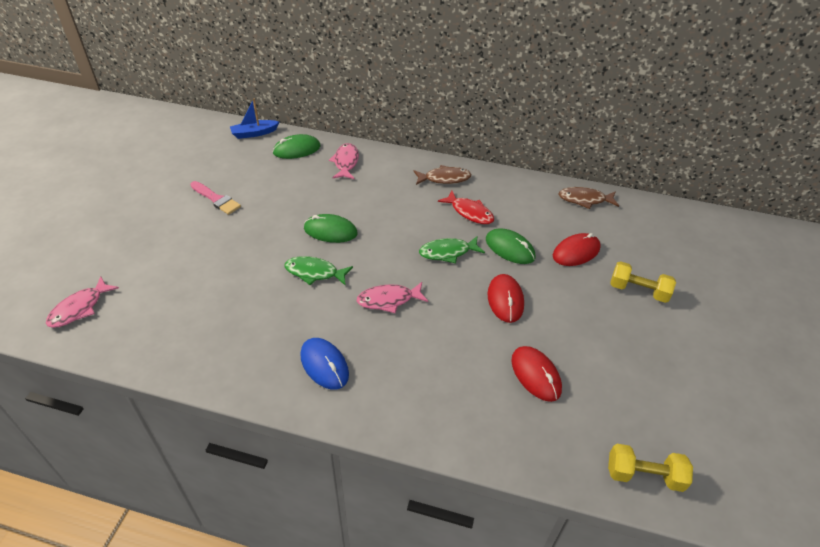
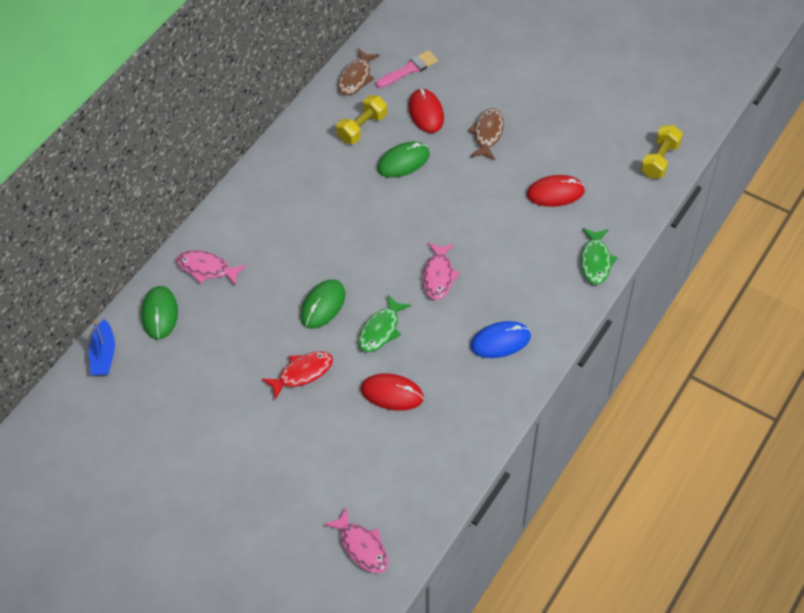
camera: 70 degrees left, 10 degrees up
pink brush [190,181,241,215] -> pink brush moved to [376,50,438,88]
brown fish [413,165,471,185] -> brown fish moved to [468,108,504,160]
green fish [419,236,485,263] -> green fish moved to [581,228,617,285]
red fish [438,191,494,224] -> red fish moved to [262,351,333,400]
red mouse [487,274,524,323] -> red mouse moved to [361,373,424,411]
yellow dumbbell [610,261,676,303] -> yellow dumbbell moved to [336,95,387,144]

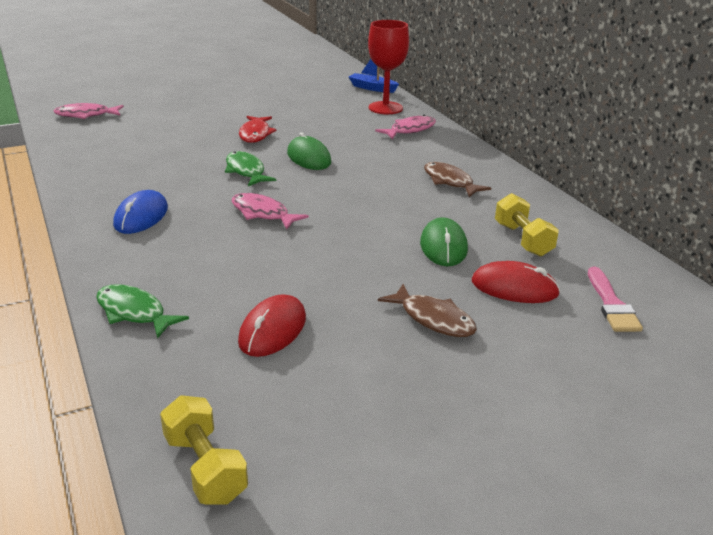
camera: 120 degrees right, 25 degrees down
green mouse [141,286,178,340] -> red goblet [368,20,409,114]
brown fish [338,49,380,95] -> brown fish moved to [424,162,491,197]
red mouse [361,373,424,411] -> none

